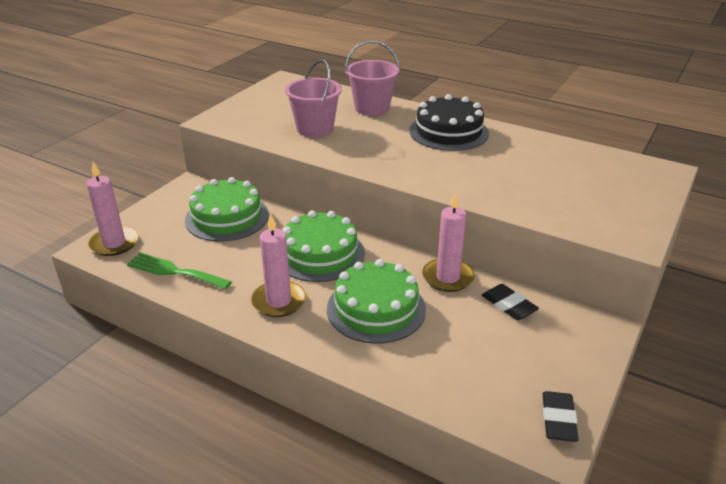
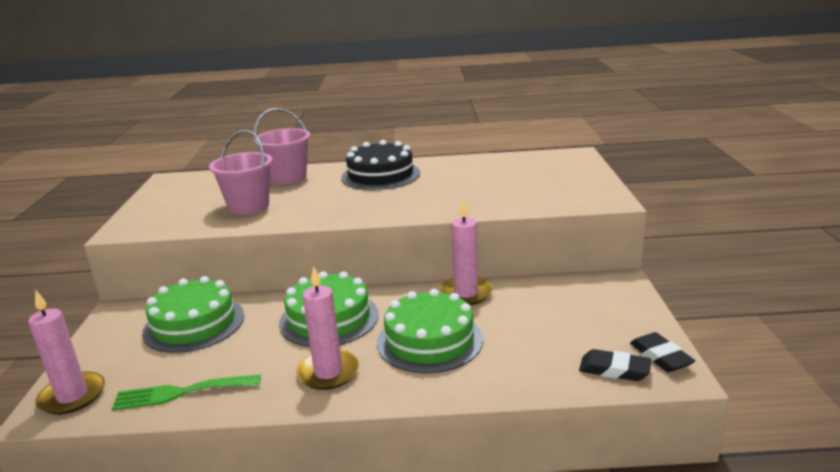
camera: 30 degrees left, 10 degrees down
black eraser [482,284,539,320] -> black eraser moved to [579,349,651,381]

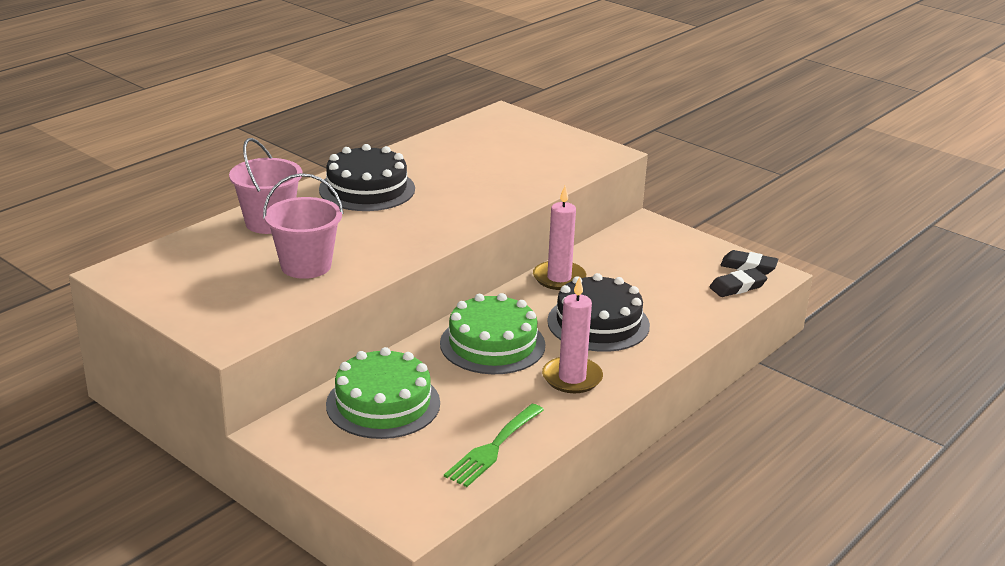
camera: 50 degrees left, 5 degrees up
pink candle [28,291,105,415] -> none
green cake [377,289,483,374] -> black cake [547,273,650,352]

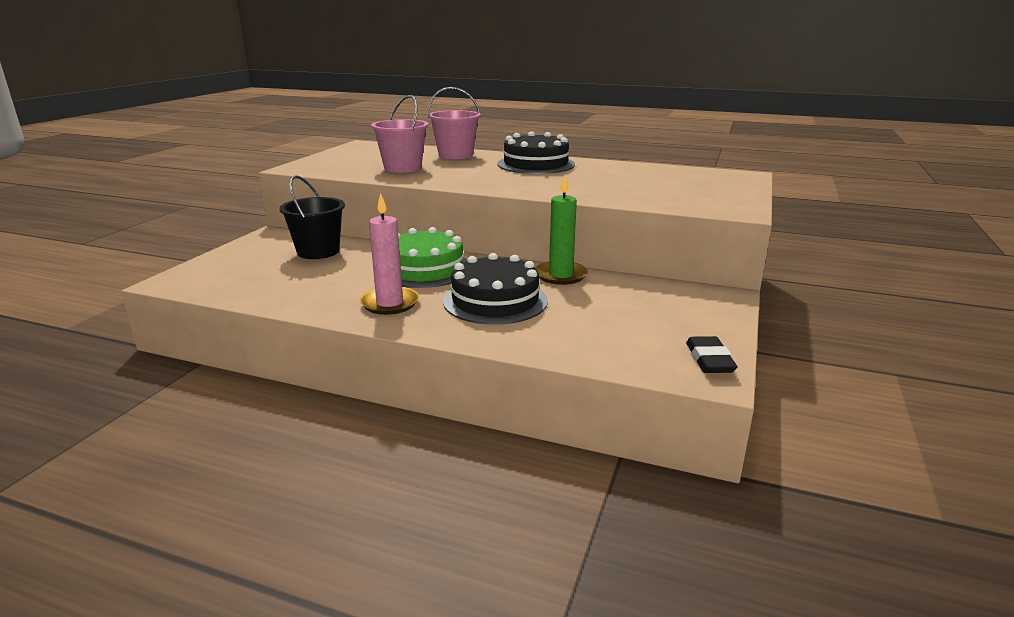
camera: 70 degrees right, 5 degrees down
green cake [326,347,440,439] -> black bucket [279,175,345,259]
green fork [444,404,544,487] -> none
pink candle [533,186,586,290] -> green candle [536,175,588,285]
black eraser [709,268,768,297] -> none

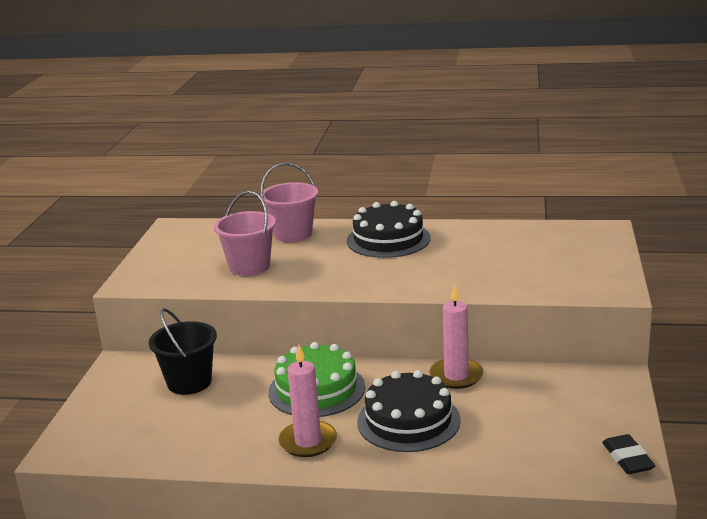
camera: 10 degrees left, 0 degrees up
green candle [536,175,588,285] -> pink candle [429,284,483,389]

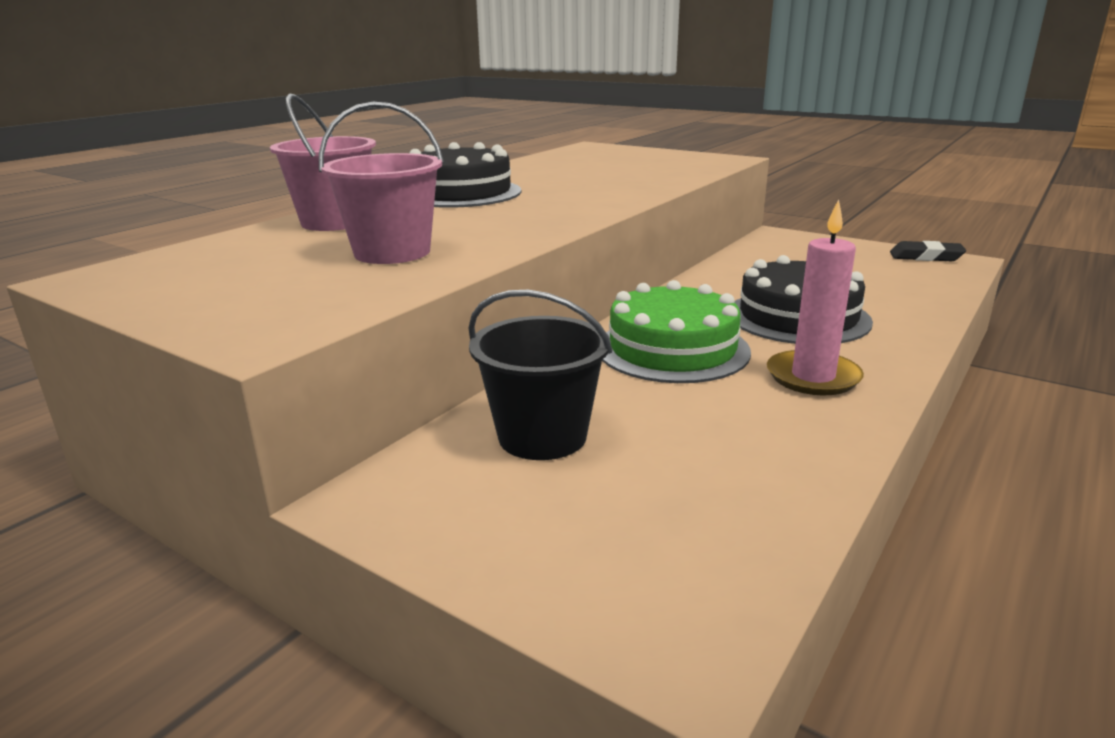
camera: 65 degrees left, 0 degrees up
pink candle [429,284,483,389] -> none

